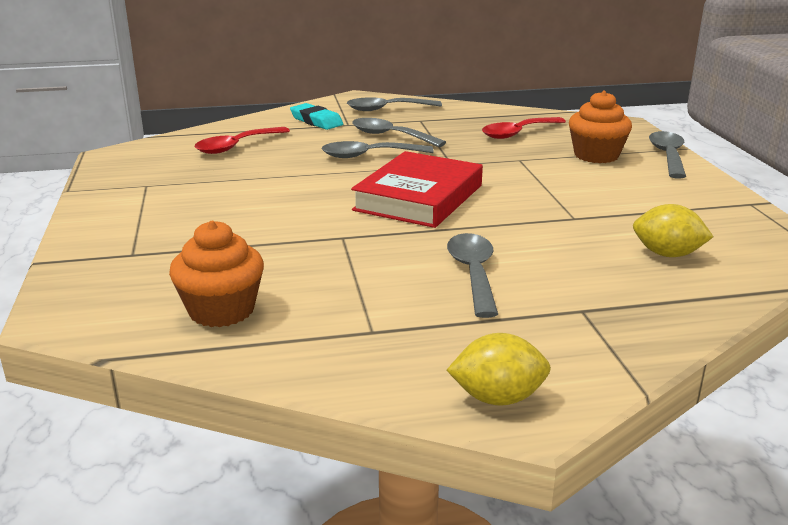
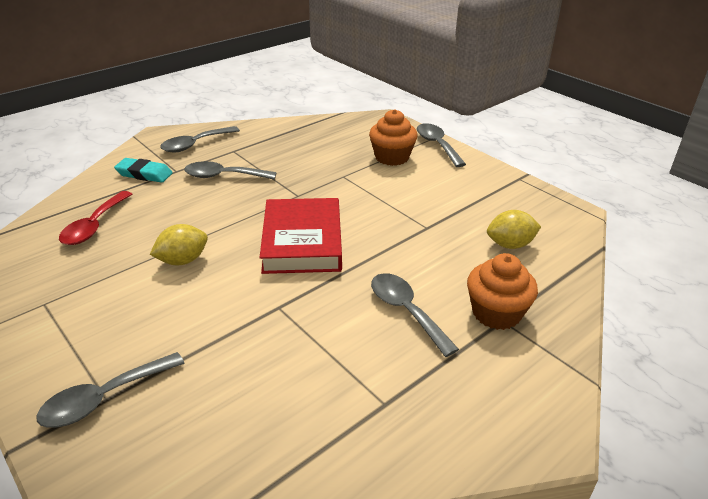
camera: 30 degrees left, 10 degrees up
orange cupcake [169,221,264,327] -> orange cupcake moved to [467,253,538,330]
grey spoon [322,141,434,158] -> grey spoon moved to [36,352,185,428]
yellow lemon [447,333,551,406] -> yellow lemon moved to [150,224,208,265]
red spoon [482,117,566,139] -> none

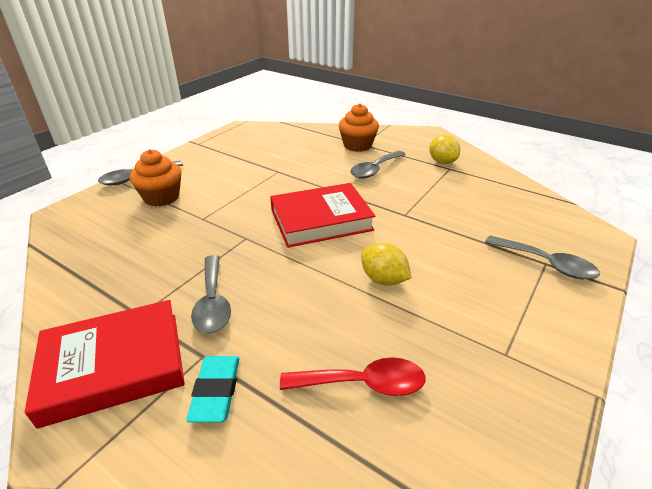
camera: 105 degrees left, 0 degrees up
grey spoon [160,126,240,153] -> red book [25,300,185,429]
yellow lemon [487,210,541,249] -> yellow lemon moved to [429,135,460,164]

